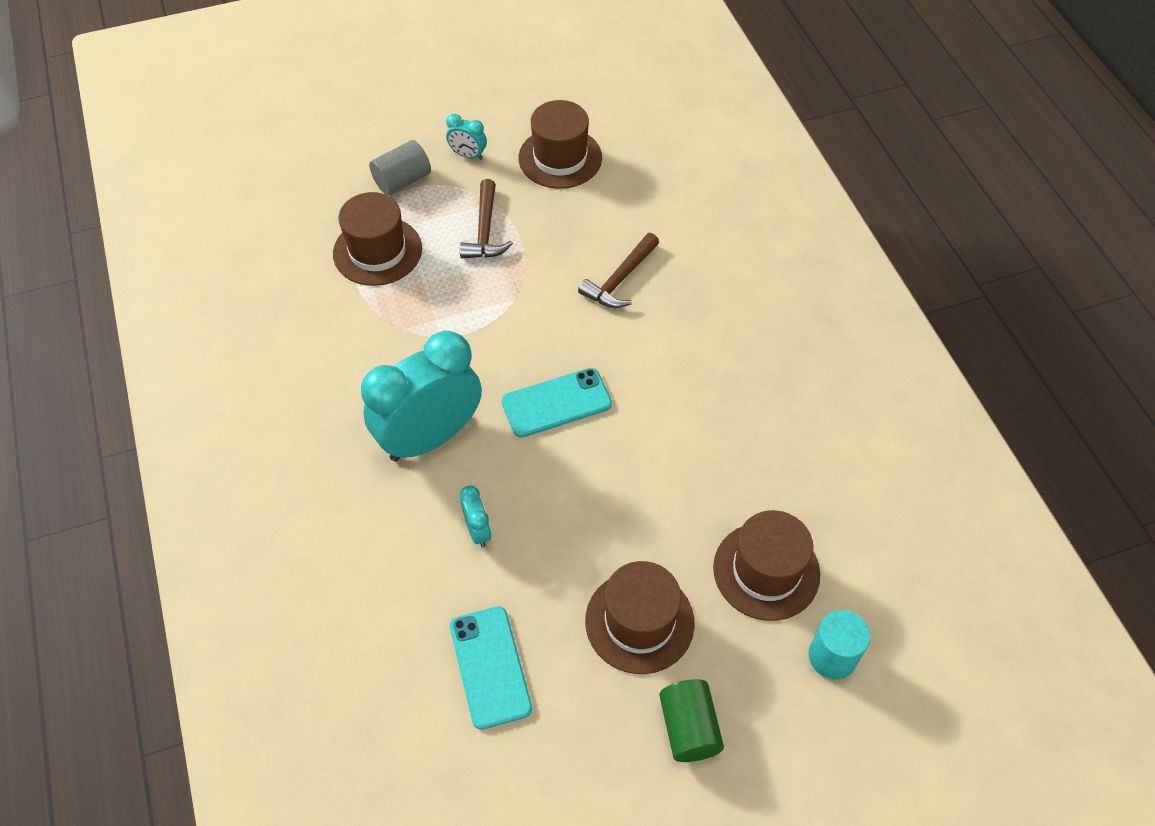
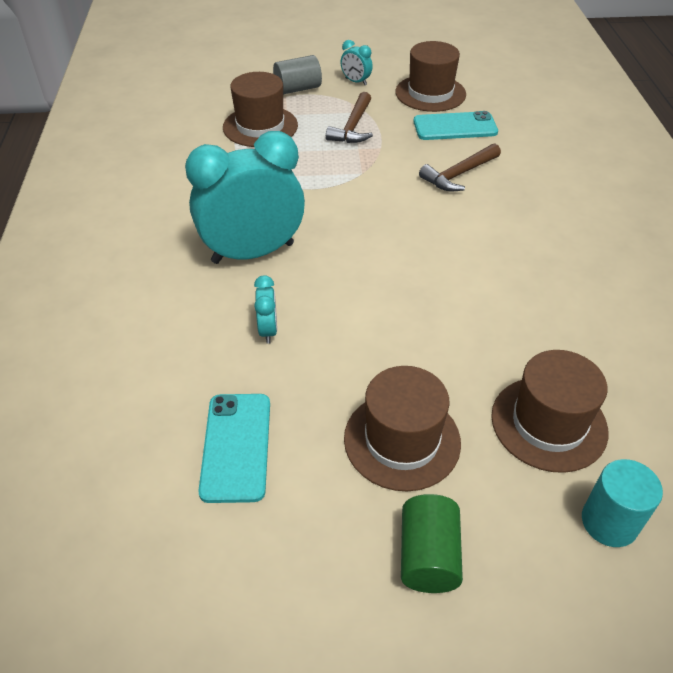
camera: 15 degrees right, 10 degrees down
turquoise phone [502,368,612,438] -> turquoise phone moved to [413,111,498,140]

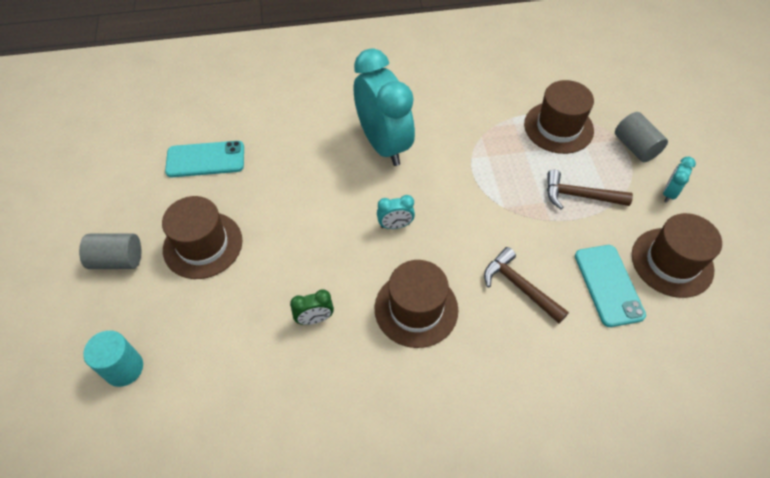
camera: 85 degrees right, 10 degrees up
turquoise clock [254,275,277,344] -> turquoise clock moved to [377,195,415,229]
green cylinder [401,494,463,593] -> grey cylinder [79,233,141,269]
brown hat [491,350,609,473] -> brown hat moved to [374,260,458,348]
none -> green clock [290,289,334,325]

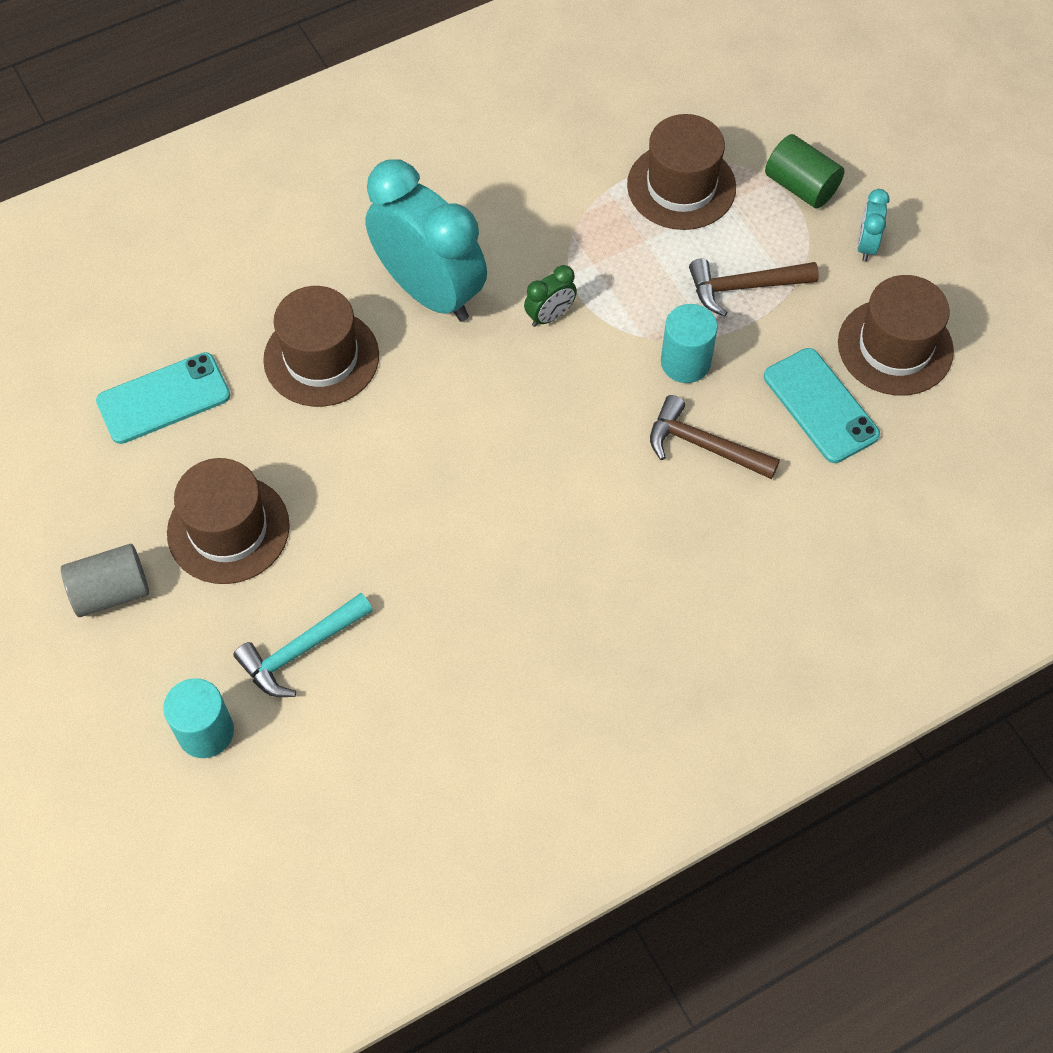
camera: 20 degrees left, 5 degrees up
green clock [290,289,334,325] -> green clock moved to [524,265,577,327]
brown hat [374,260,458,348] -> brown hat moved to [263,286,379,407]
turquoise clock [377,195,415,229] -> none
grey cylinder [615,112,668,162] -> green cylinder [765,134,844,209]
none -> turquoise hammer [233,593,373,697]
none -> turquoise cylinder [661,304,718,383]

